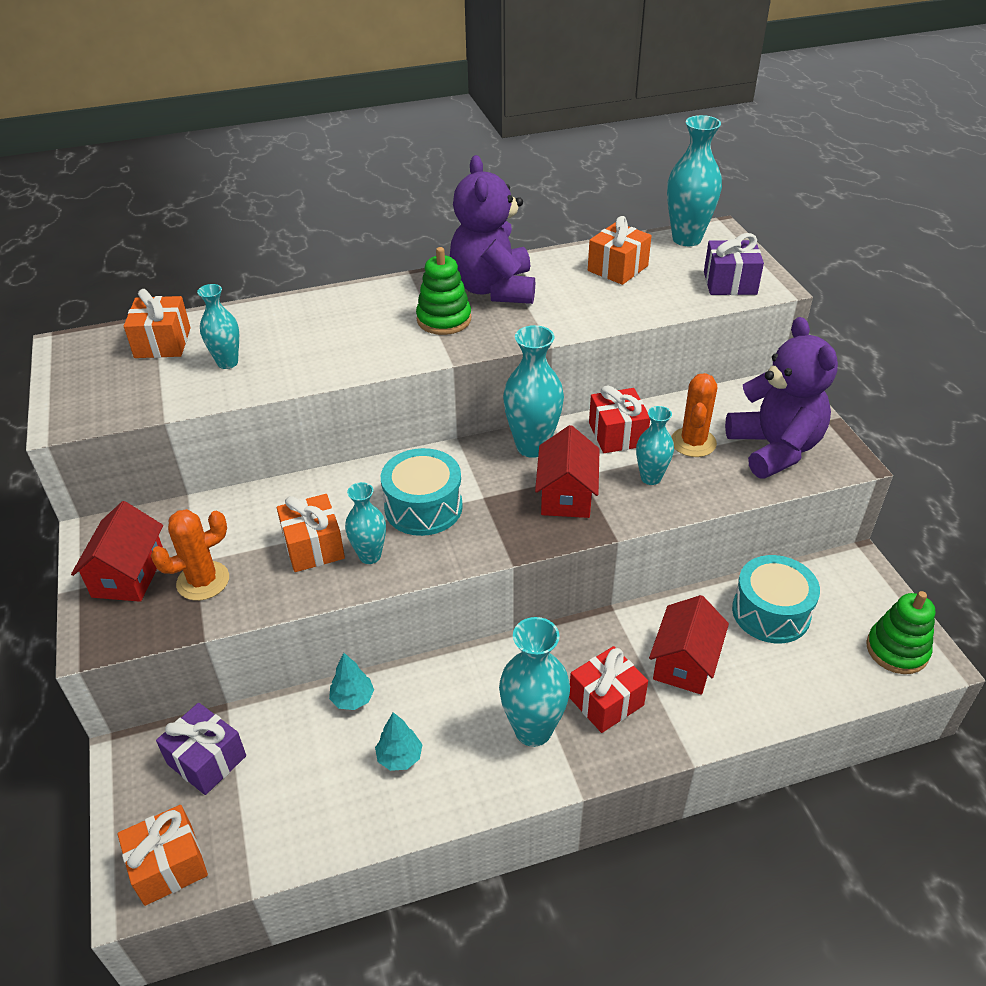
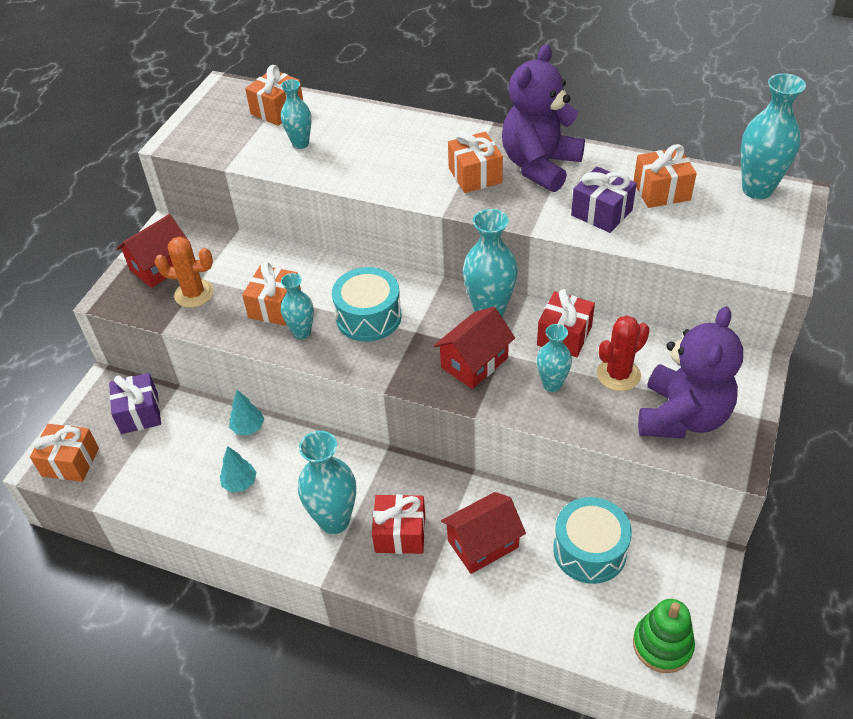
camera: 40 degrees right, 5 degrees up
green stacking toy [416,247,471,335] -> orange gift [448,131,503,193]
orange cactus [671,373,717,457] -> red cactus [597,316,650,391]
purple gift [704,233,764,295] -> purple gift moved to [571,166,637,233]

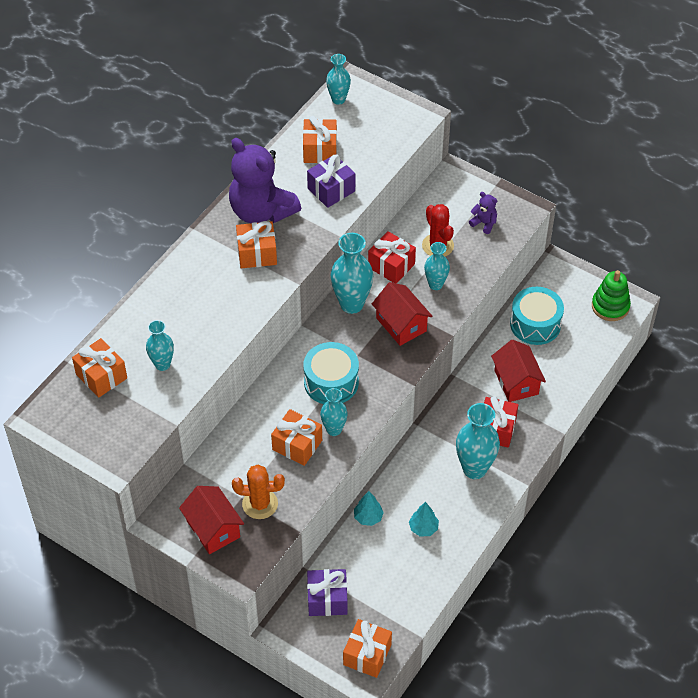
camera: 80 degrees left, 5 degrees up
orange cactus [155,237,214,308] -> orange cactus turned 75 degrees clockwise [232,465,285,519]
purple teddy bear [638,306,743,439] -> purple teddy bear [469,192,497,234], size x0.41
turquoise vase [741,73,806,199] -> turquoise vase [326,54,351,105], size x0.61

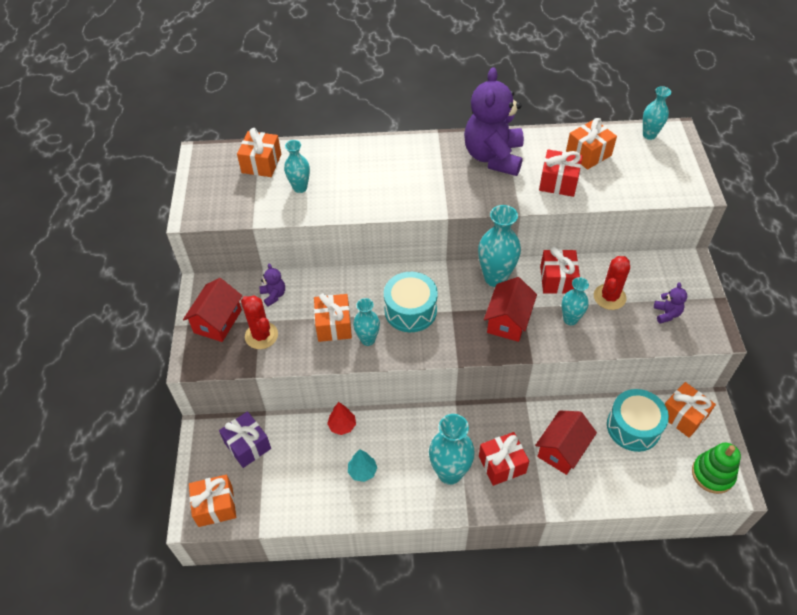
camera: 55 degrees right, 0 degrees up
orange cactus [232,465,285,519] -> red cactus [241,296,278,349]
orange gift [236,221,277,268] -> orange gift moved to [665,382,716,437]
purple gift [307,154,355,208] -> red gift [539,149,583,197]
turquoise tree [354,491,384,526] -> red tree [327,402,356,435]
none -> purple teddy bear [259,264,285,307]

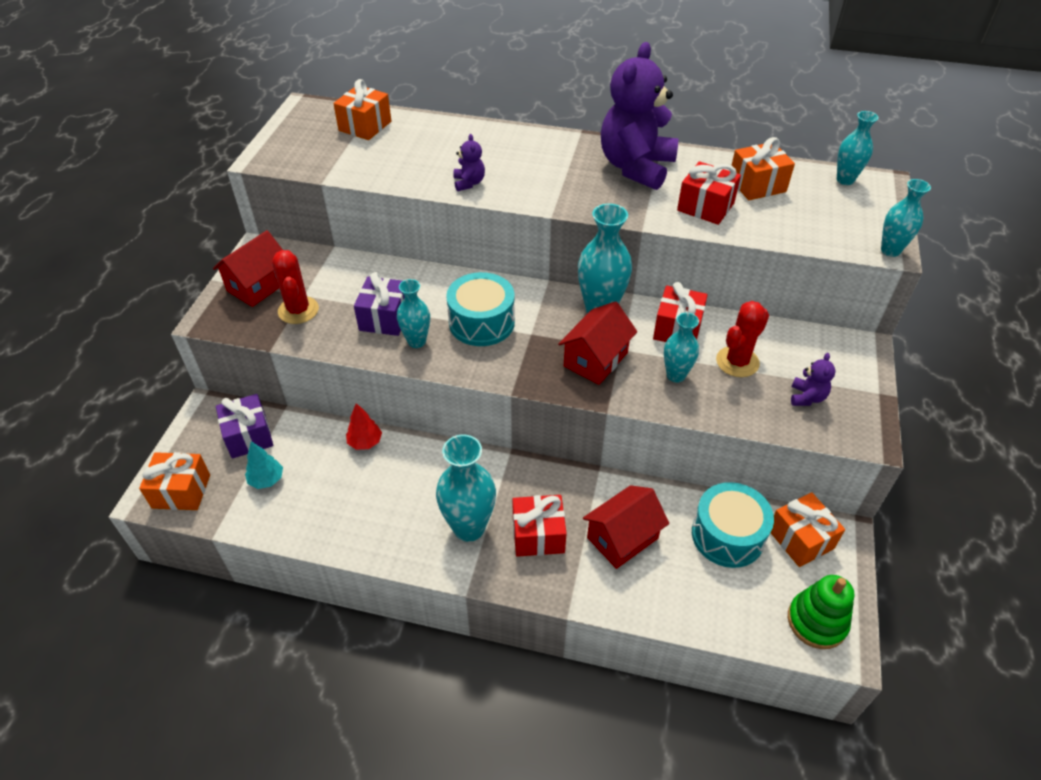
camera: 15 degrees right, 5 degrees down
purple teddy bear [259,264,285,307] -> purple teddy bear moved to [453,134,485,191]
turquoise vase [284,140,310,193] -> turquoise vase moved to [881,179,931,257]
orange gift [314,293,352,342] -> purple gift [354,272,404,336]
turquoise tree [348,449,377,482] -> turquoise tree moved to [245,441,283,489]

